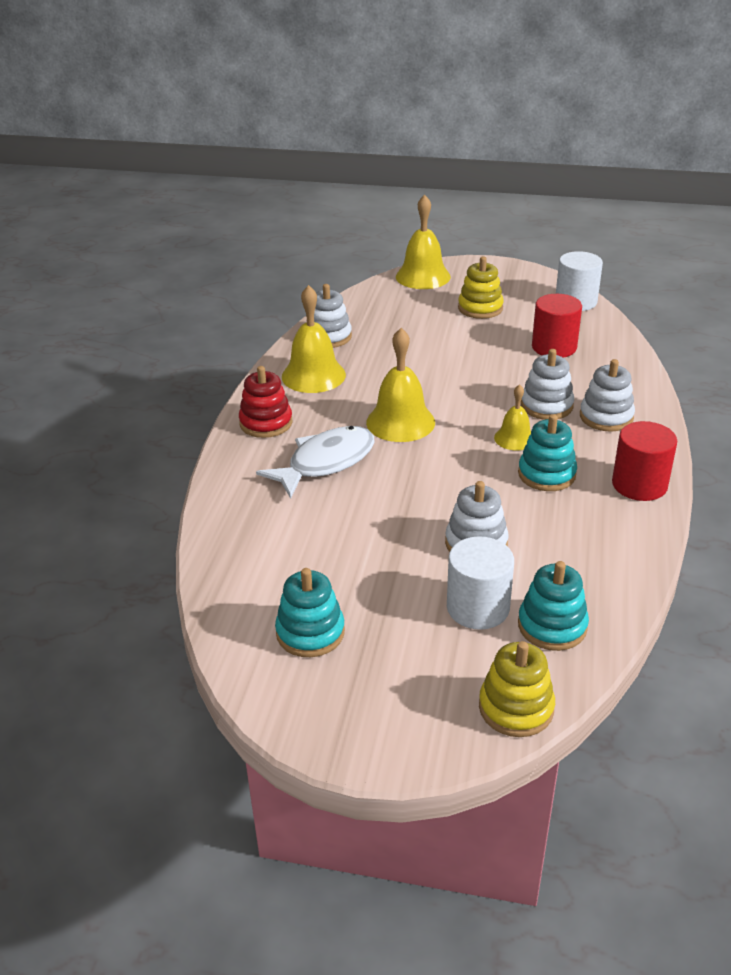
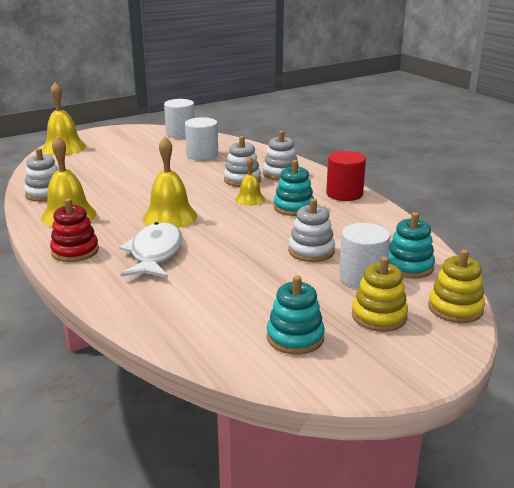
camera: 45 degrees left, 10 degrees down
yellow stacking toy [458,256,504,319] -> yellow stacking toy moved to [352,257,408,332]
red cylinder [532,294,582,358] -> white cylinder [185,117,218,161]

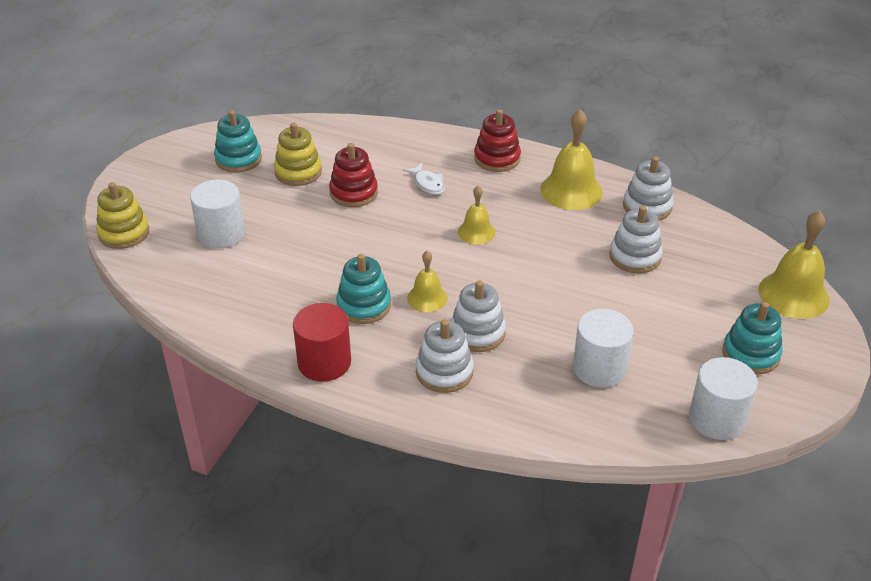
camera: 145 degrees right, 15 degrees up
white fish [119,222,183,278] -> white fish [403,163,445,195], size x0.50
yellow bell [143,137,197,228] -> yellow bell [458,186,495,244], size x0.58
white stacking toy [288,199,335,262] -> white stacking toy moved to [609,206,663,273]
yellow stacking toy [352,257,408,332] -> yellow stacking toy moved to [274,123,322,186]
turquoise stacking toy [388,212,435,279] -> turquoise stacking toy moved to [722,302,783,375]
none -> red stacking toy [329,143,378,207]

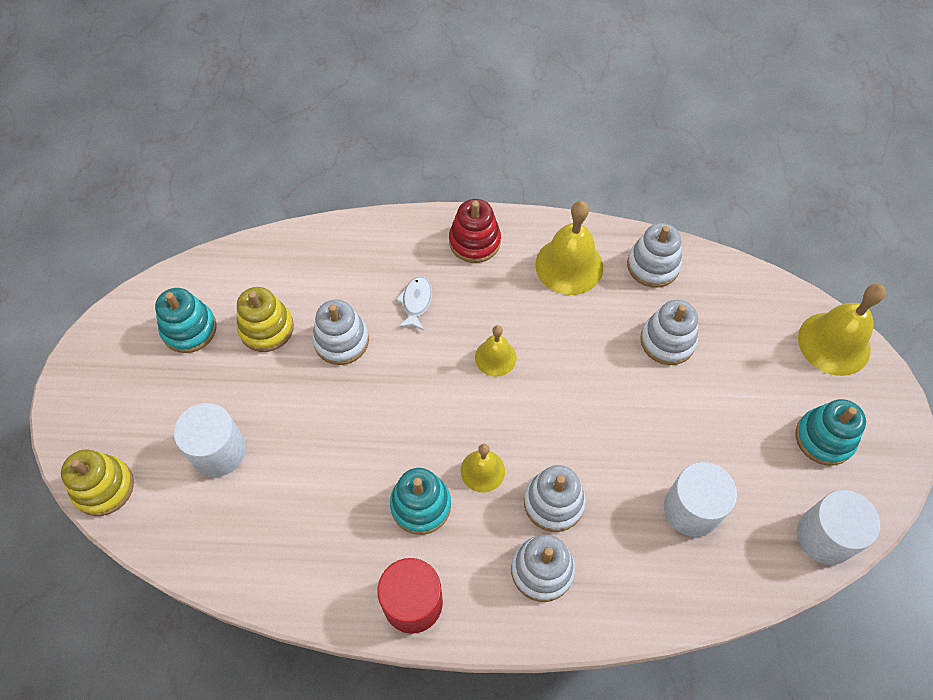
camera: 20 degrees left, 20 degrees up
red stacking toy [329,143,378,207] -> white stacking toy [312,300,369,365]
white fish [403,163,445,195] -> white fish turned 120 degrees counterclockwise [396,276,432,331]

